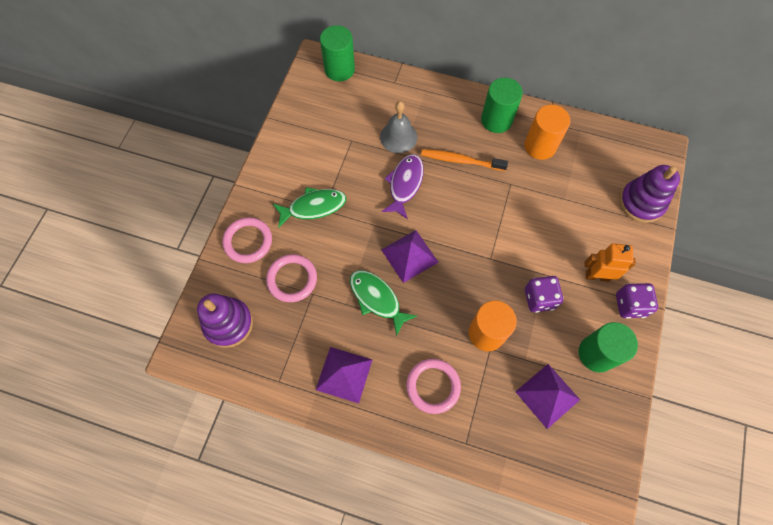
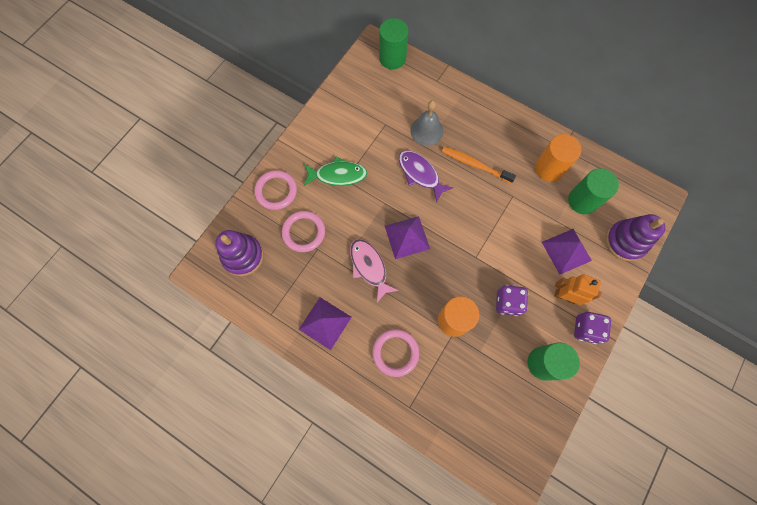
camera: 15 degrees right, 5 degrees up
green fish [350,270,417,336] -> pink fish [350,239,399,302]
purple fish [382,154,424,219] -> purple fish turned 75 degrees counterclockwise [399,151,454,203]
green cylinder [481,78,523,133] -> green cylinder moved to [568,168,619,214]
purple pyramid [515,364,580,429] -> purple pyramid moved to [542,229,592,275]

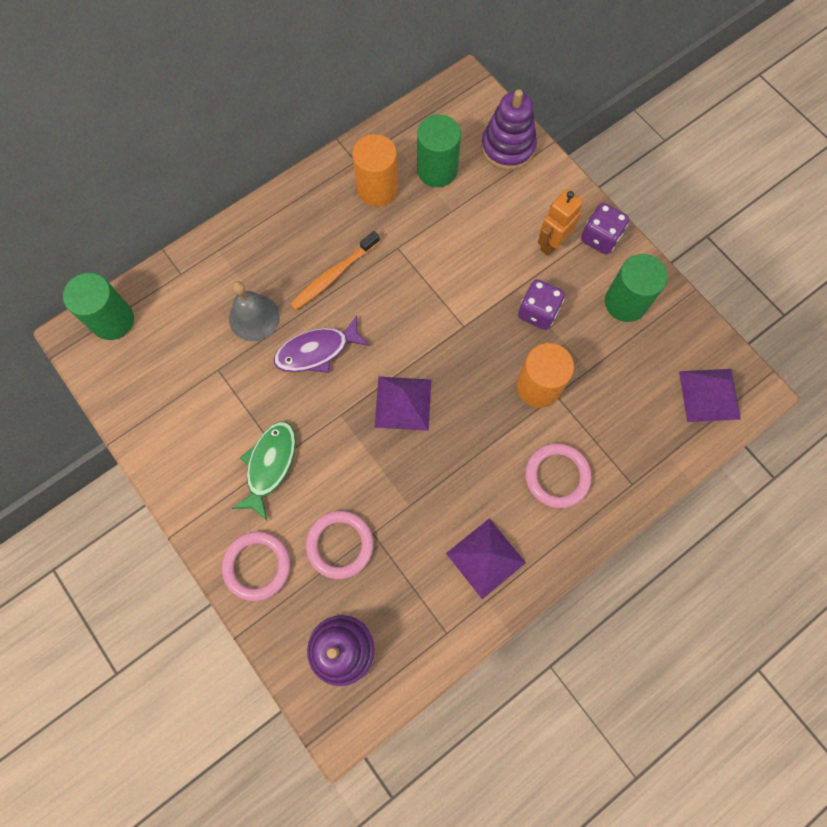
camera: 70 degrees left, 0 degrees up
pink fish [350,239,399,302] -> none
purple pyramid [542,229,592,275] -> purple pyramid moved to [679,369,741,422]

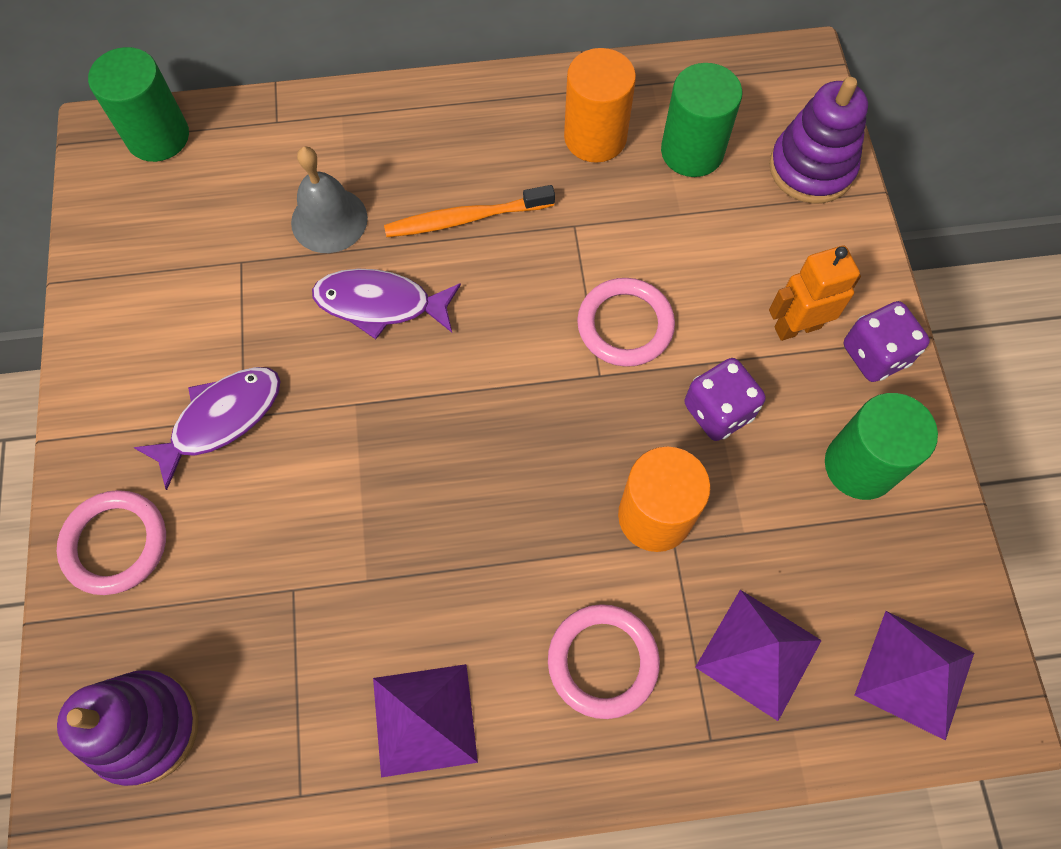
camera: 30 degrees right, 5 degrees down
green fish [232,421,296,520] -> purple fish [133,367,281,490]
pink ring [306,511,373,579] -> pink ring moved to [577,278,675,367]
purple pyramid [375,377,431,431] -> purple pyramid moved to [695,590,822,721]

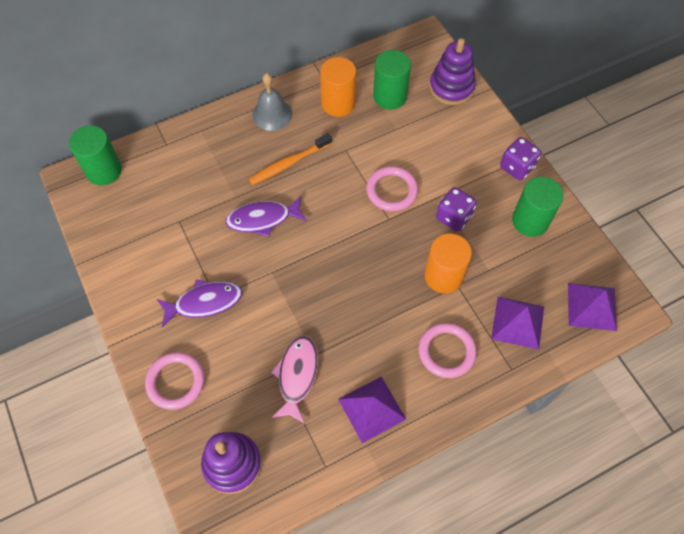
camera: 20 degrees left, 5 degrees down
purple fish [133,367,281,490] -> purple fish turned 45 degrees clockwise [157,279,242,328]
grey bell [291,146,368,253] -> grey bell moved to [252,73,292,131]
orange robot [769,246,861,341] -> none
none -> pink fish [270,335,318,424]

